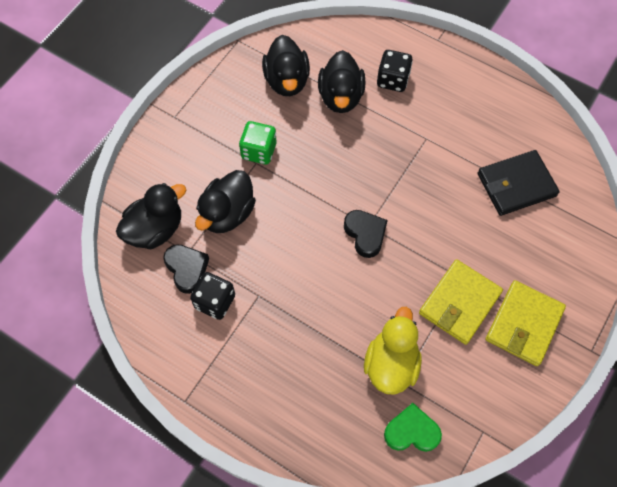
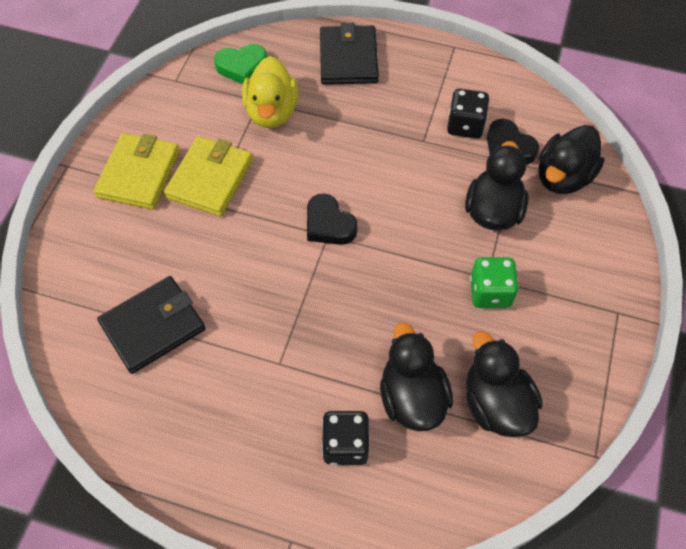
camera: 165 degrees right, 5 degrees down
none -> black wallet [320,23,379,85]

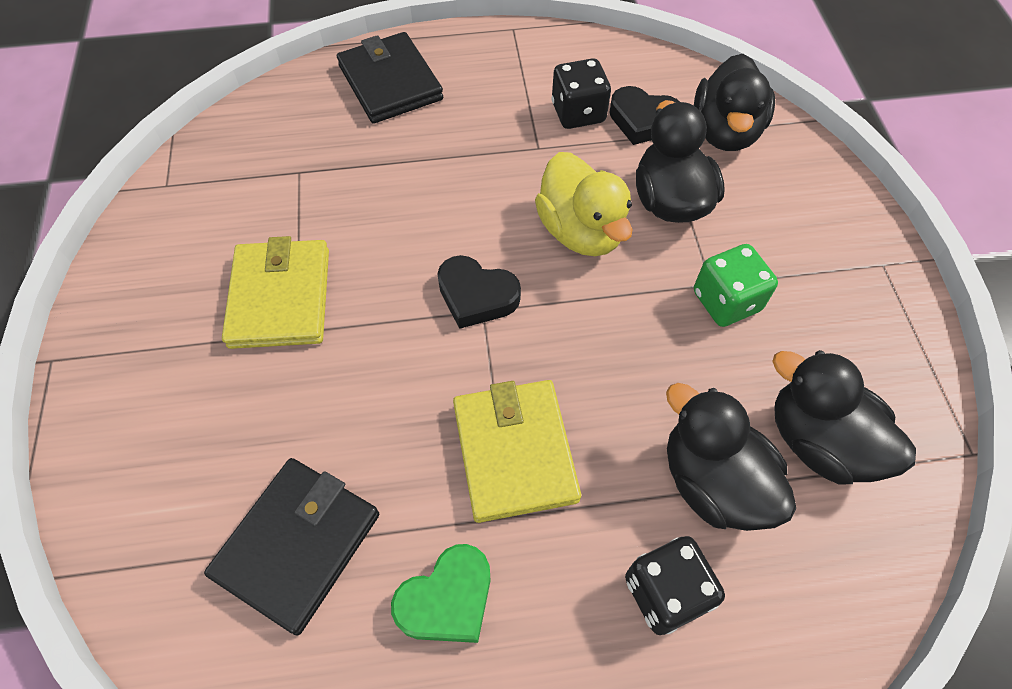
camera: 25 degrees left, 0 degrees up
yellow wallet [94,133,180,210] -> yellow wallet moved to [453,380,581,523]
green heart [214,44,267,84] -> green heart moved to [391,544,491,643]
yellow duck [242,56,299,128] -> yellow duck moved to [535,152,633,256]

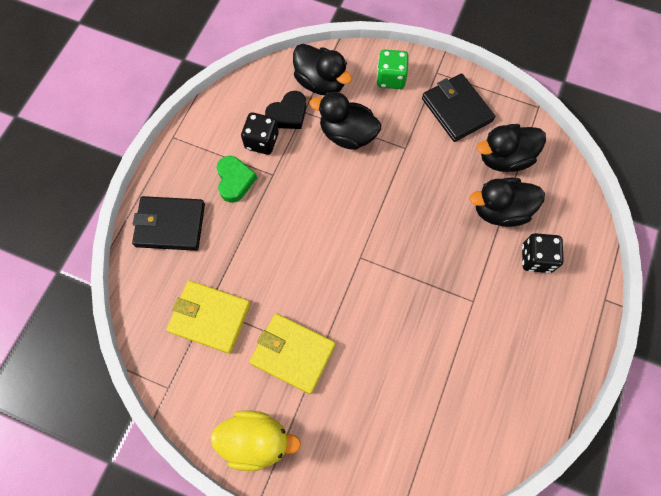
camera: 60 degrees left, 10 degrees up
black wallet [204,458,379,636] -> black wallet moved to [422,74,495,142]
green heart [391,544,491,643] -> green heart moved to [217,156,257,203]
black heart [437,255,521,329] -> none
yellow wallet [453,380,581,523] -> yellow wallet moved to [167,281,251,354]
yellow duck [535,152,633,256] -> yellow duck moved to [211,410,301,471]
green dice [694,244,778,327] -> green dice moved to [376,50,409,89]

